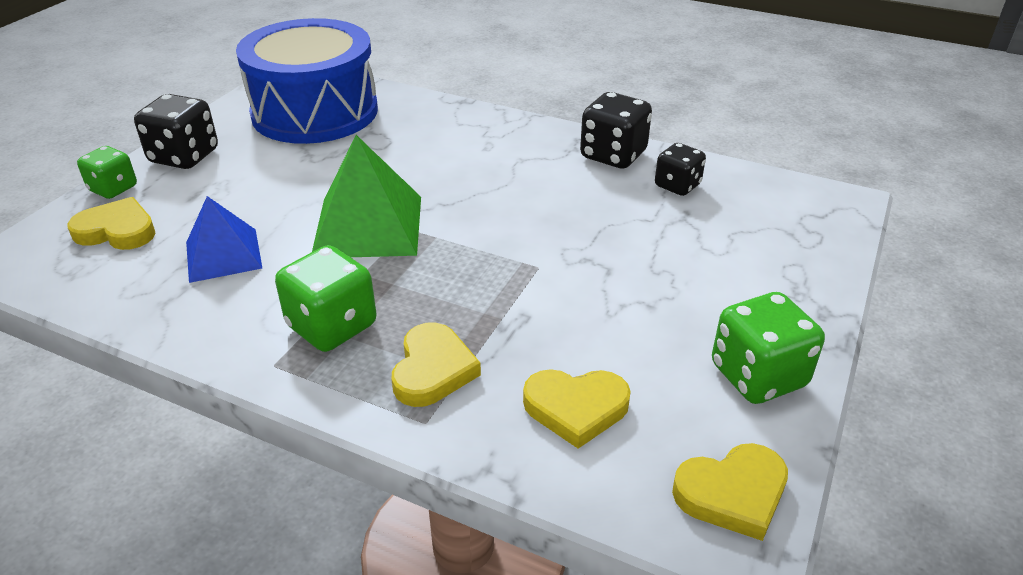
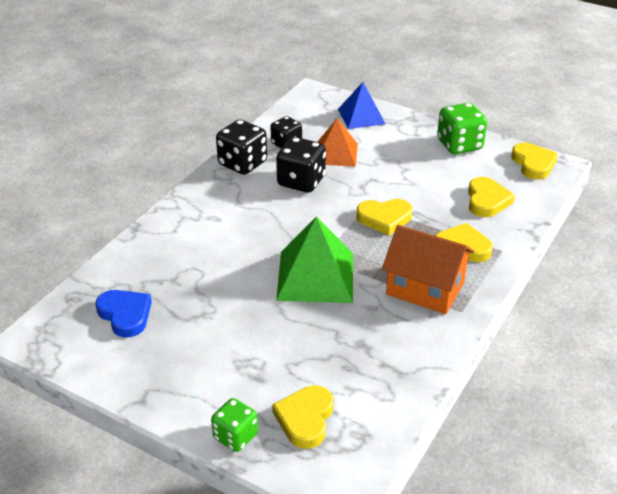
camera: 85 degrees left, 0 degrees up
black dice [134,94,218,169] -> black dice moved to [276,137,326,193]
blue pyramid [186,196,262,283] -> blue pyramid moved to [338,82,386,129]
blue drum [236,18,378,144] -> blue heart [95,290,152,338]
green dice [275,245,376,352] -> orange house [382,225,474,314]
none -> orange pyramid [318,118,358,167]
none -> yellow heart [356,199,412,236]

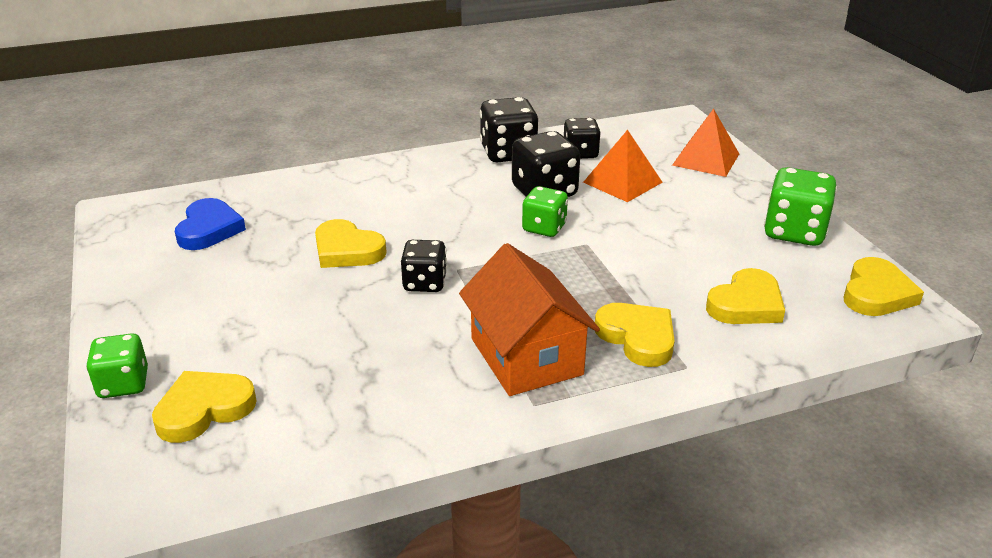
camera: 40 degrees right, 5 degrees down
green pyramid [276,217,353,303] -> black dice [401,240,447,292]
blue pyramid [338,82,386,129] -> orange pyramid [672,108,739,177]
yellow heart [356,199,412,236] -> yellow heart moved to [315,219,387,268]
none -> green dice [522,186,568,237]

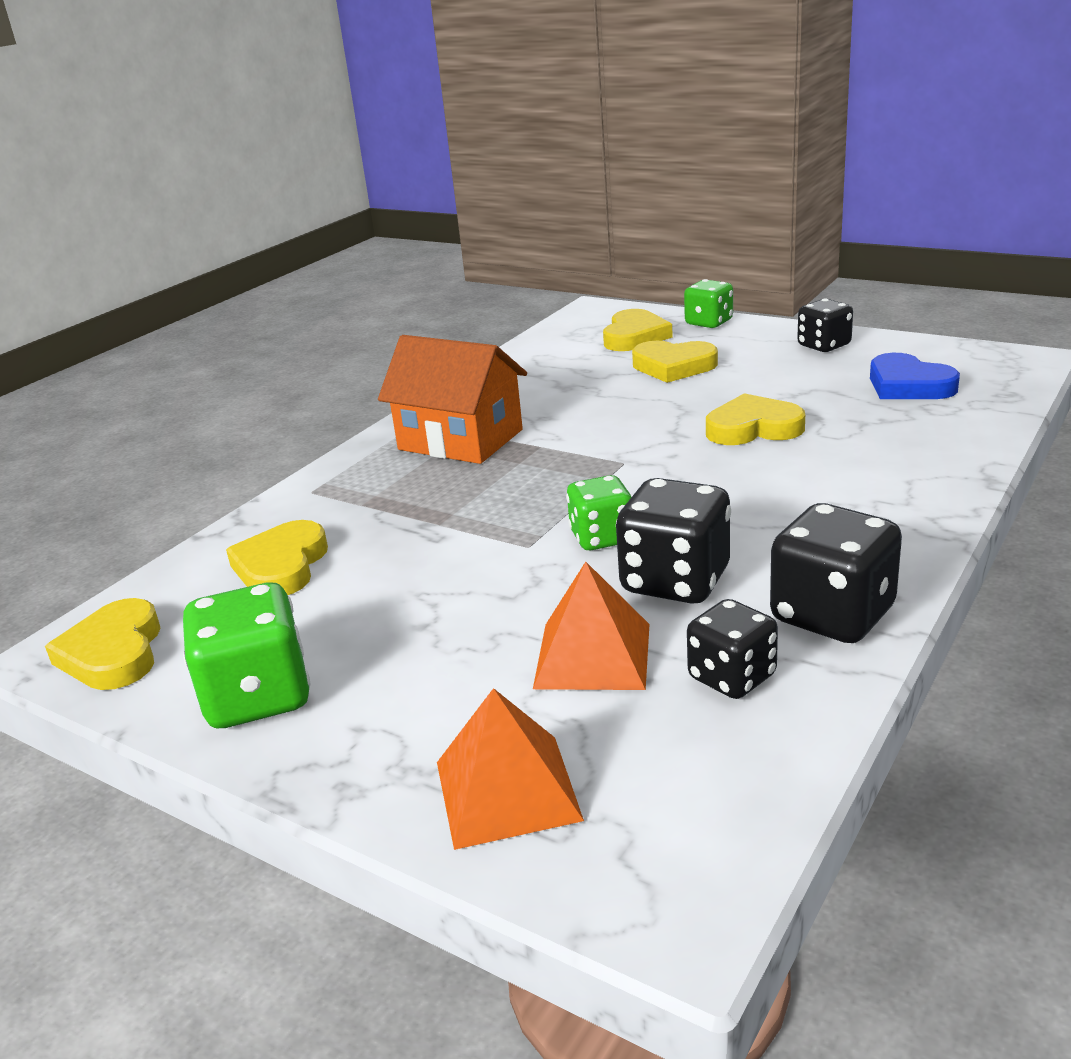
camera: 145 degrees right, 5 degrees down
black dice [401,240,447,292] -> black dice moved to [797,298,853,352]
yellow heart [595,303,675,367] -> yellow heart moved to [632,341,718,383]

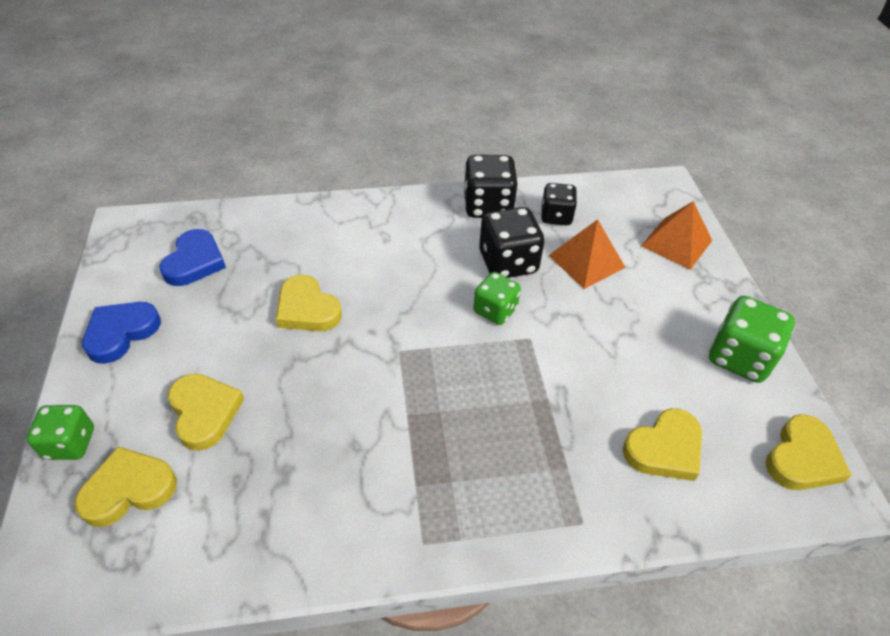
camera: 135 degrees left, 20 degrees up
orange house [378,335,527,464] -> none
black dice [797,298,853,352] -> blue heart [82,302,161,364]

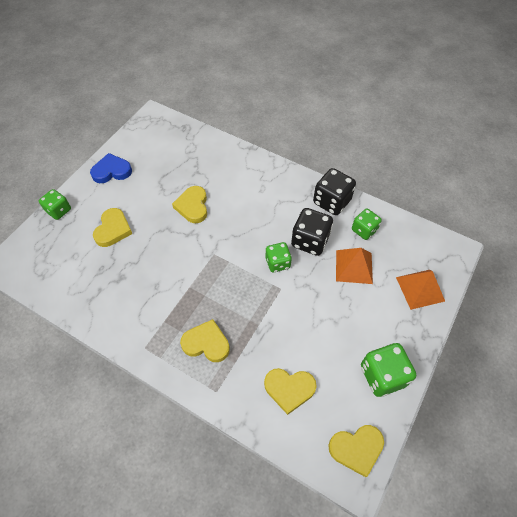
camera: 40 degrees right, 10 degrees up
yellow heart [74,446,177,527] -> yellow heart moved to [180,319,230,362]
blue heart [159,229,226,286] -> none
black dice [541,183,577,225] -> green dice [352,209,382,240]

